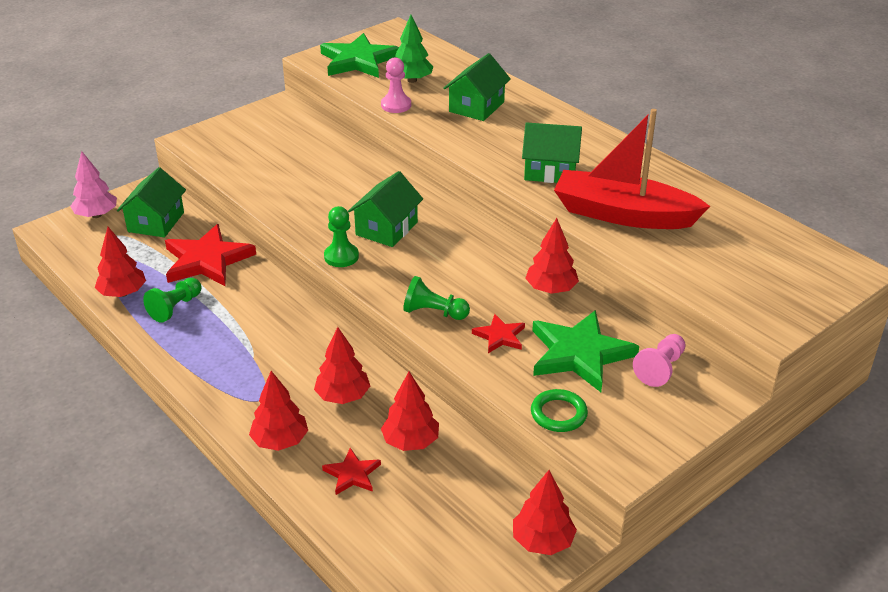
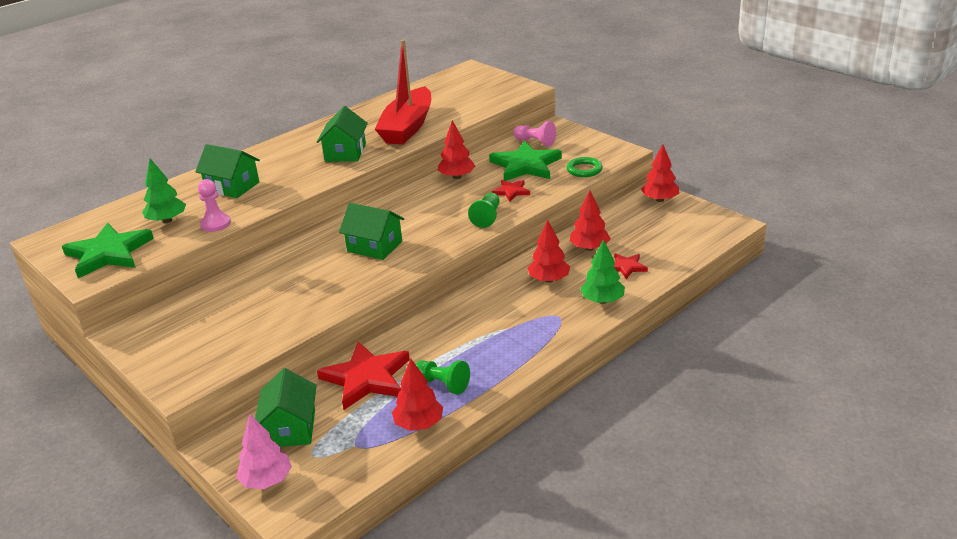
camera: 90 degrees left, 5 degrees down
green house [117,167,186,237] -> green house turned 75 degrees clockwise [255,368,317,447]
red tree [249,371,308,451] -> green tree [580,239,625,304]
green pawn [324,206,359,267] -> none

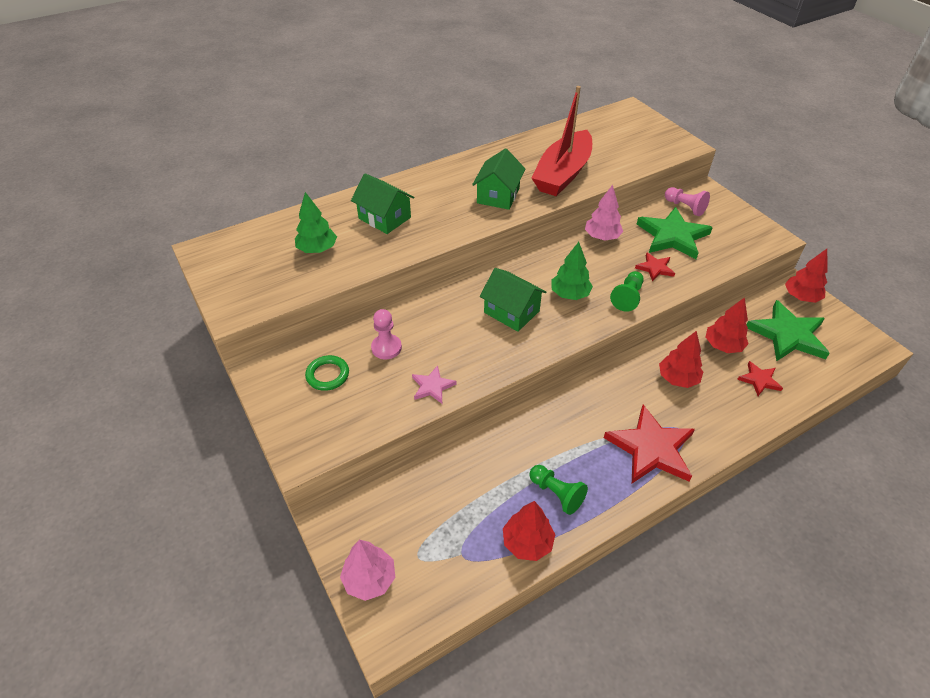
camera: 10 degrees right, 15 degrees up
green star [62,223,154,278] -> green star moved to [747,300,830,361]
pink pawn [198,179,231,232] -> pink pawn moved to [371,309,402,359]
green house [255,368,317,447] -> none
red star [317,342,410,410] -> red star moved to [604,405,695,483]
red tree [437,120,476,179] -> pink tree [585,185,623,241]
green ring [567,157,603,177] -> green ring moved to [305,355,349,391]
green tree [580,239,625,304] -> green tree moved to [551,242,593,300]
none -> pink star [412,365,457,404]

